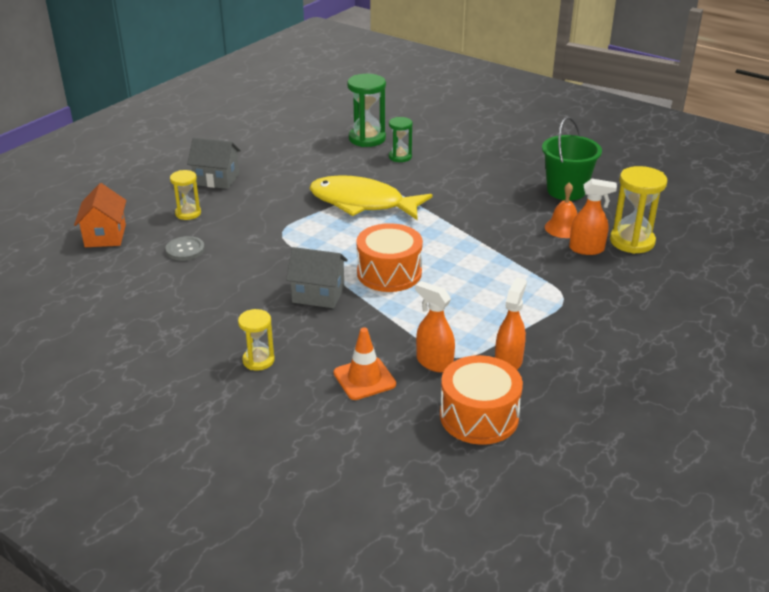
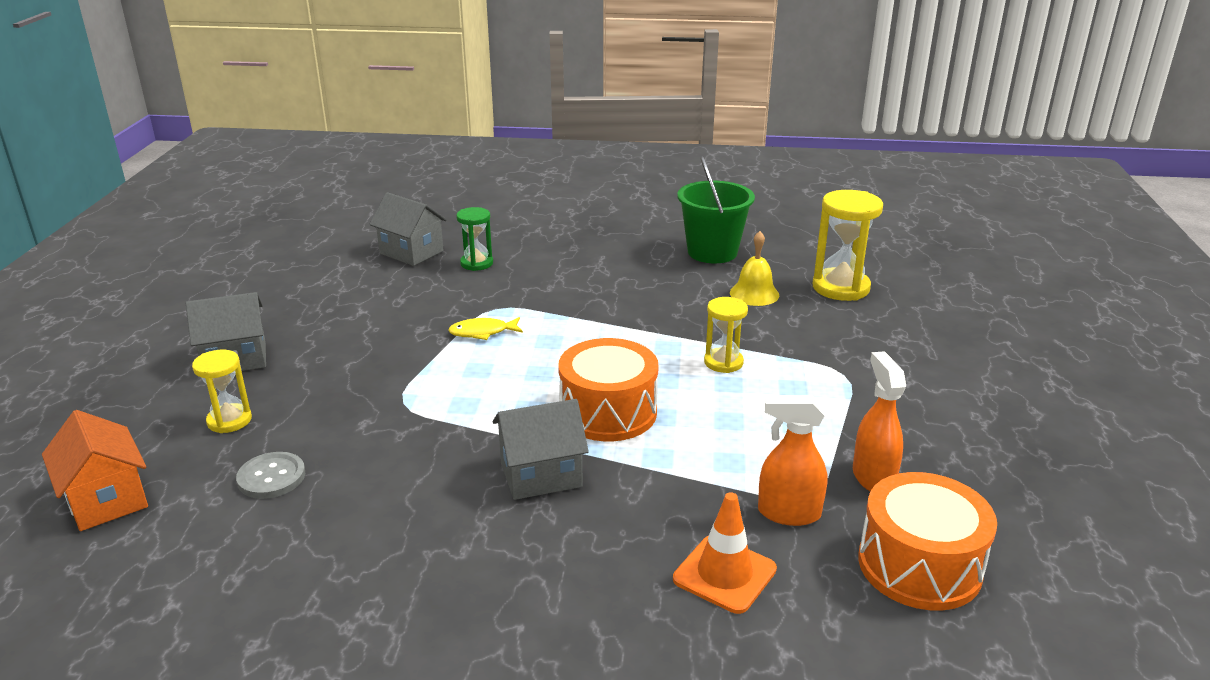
camera: 30 degrees left, 5 degrees down
yellow hourglass [238,309,275,371] -> yellow hourglass moved to [704,297,748,373]
yellow fish [309,175,432,220] -> yellow fish [448,317,523,340], size x0.40
green hourglass [347,74,386,147] -> grey house [369,192,447,266]
orange bell [545,182,577,238] -> yellow bell [730,231,779,306]
orange spray bottle [569,179,617,255] -> none

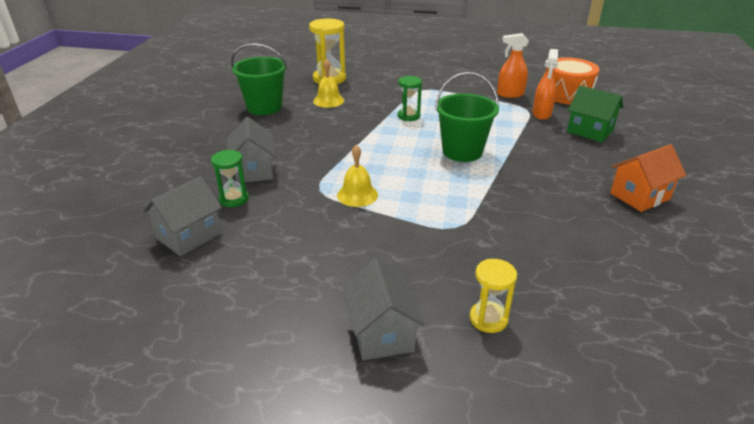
camera: 85 degrees left, 5 degrees up
orange house [42,410,148,531] -> orange house moved to [610,144,686,212]
grey button [236,452,305,499] -> none
yellow fish [448,317,523,340] -> yellow bell [337,144,378,207]
grey house [492,399,589,500] -> grey house moved to [227,117,275,183]
orange drum [558,338,659,441] -> green bucket [435,72,499,162]
orange traffic cone [673,492,777,614] -> green house [567,85,623,142]
yellow hourglass [704,297,748,373] -> green hourglass [398,76,422,121]

